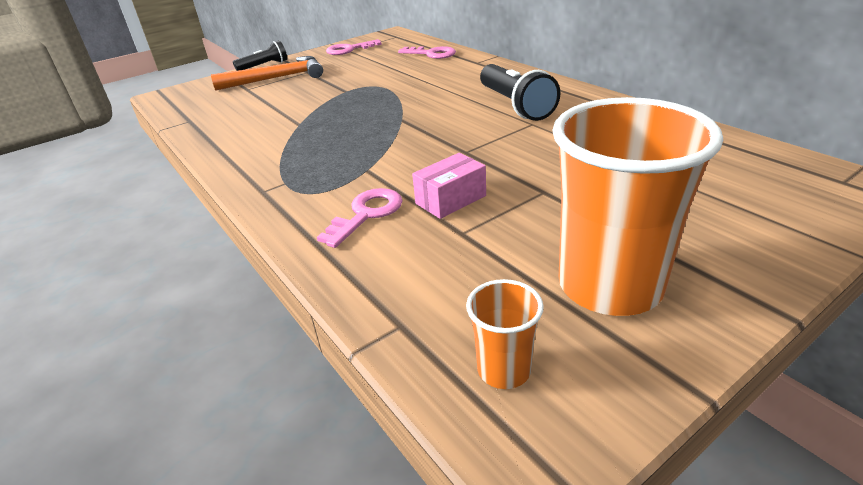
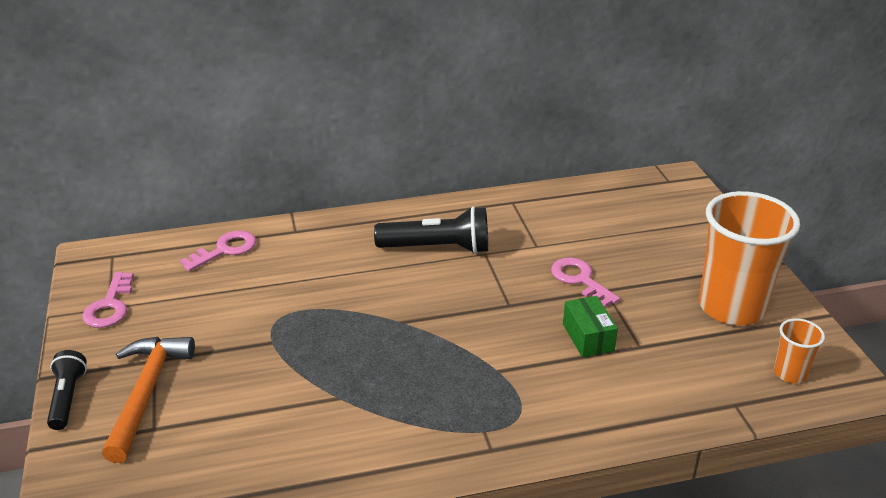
camera: 70 degrees left, 0 degrees up
pink key [317,188,403,248] -> pink key moved to [551,258,620,307]
pink box [412,153,486,219] -> green box [563,296,618,358]

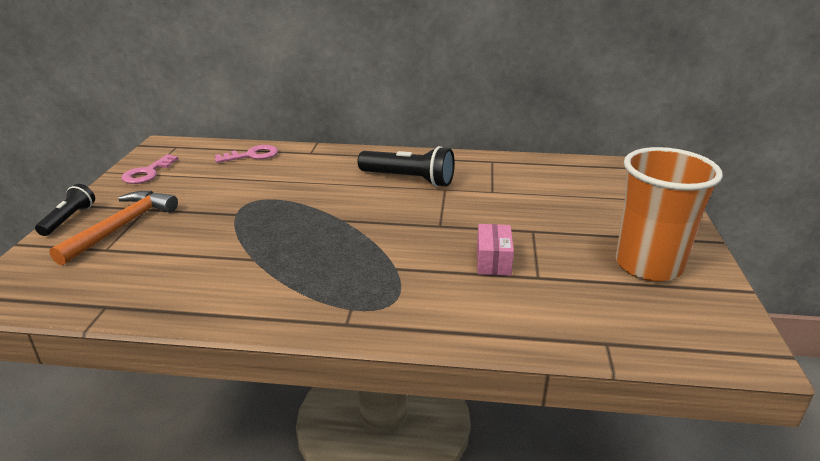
camera: 20 degrees right, 5 degrees down
pink key [551,258,620,307] -> none
green box [563,296,618,358] -> pink box [477,224,514,276]
orange cup [774,318,825,383] -> none

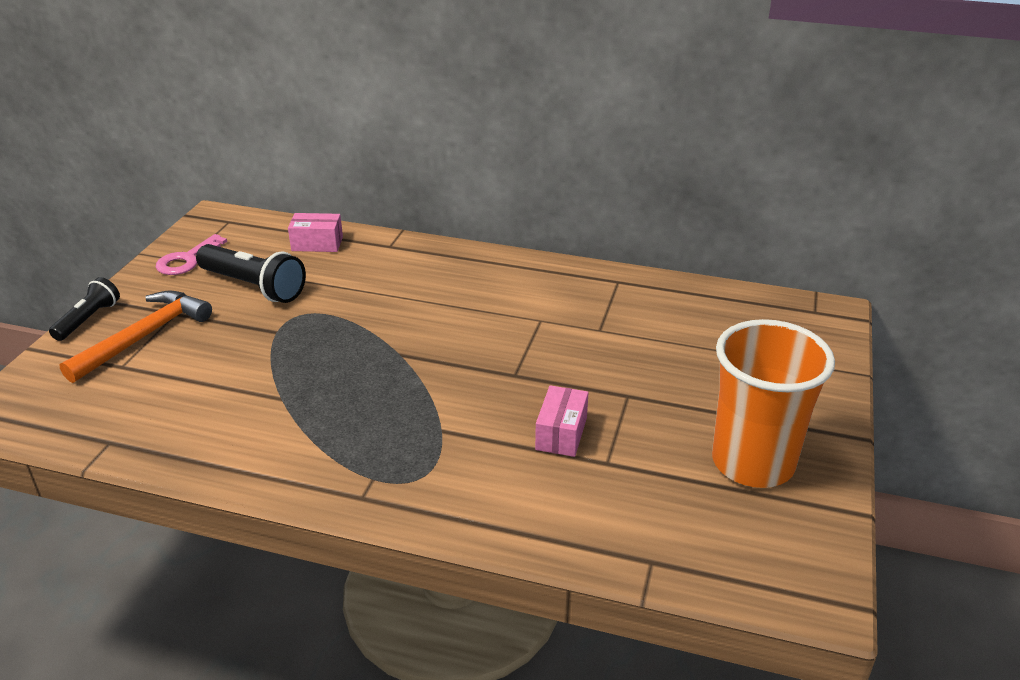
camera: 10 degrees right, 5 degrees up
pink key [215,145,278,163] -> pink box [288,213,343,252]
black flashlight [358,146,455,187] -> black flashlight moved to [196,244,306,303]

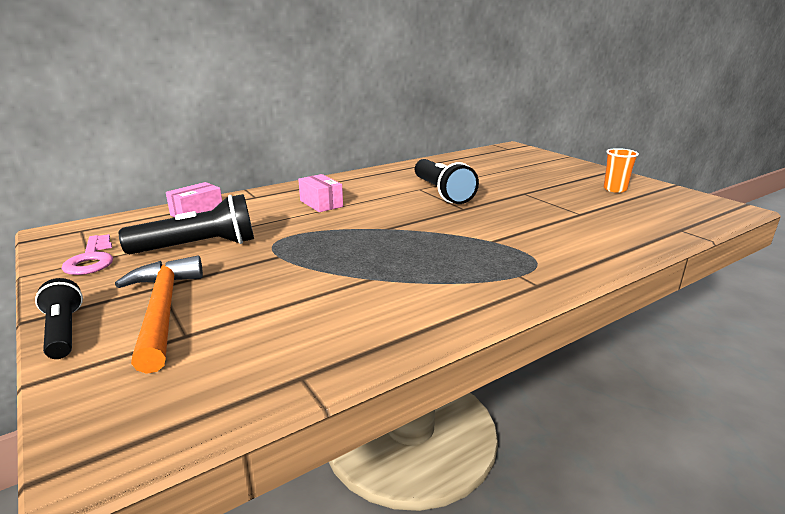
camera: 50 degrees left, 10 degrees down
pink box [535,385,588,457] -> pink box moved to [298,174,343,212]
orange cup [712,319,835,488] -> orange cup [603,148,639,193], size x0.45
none -> black flashlight [415,159,479,204]

